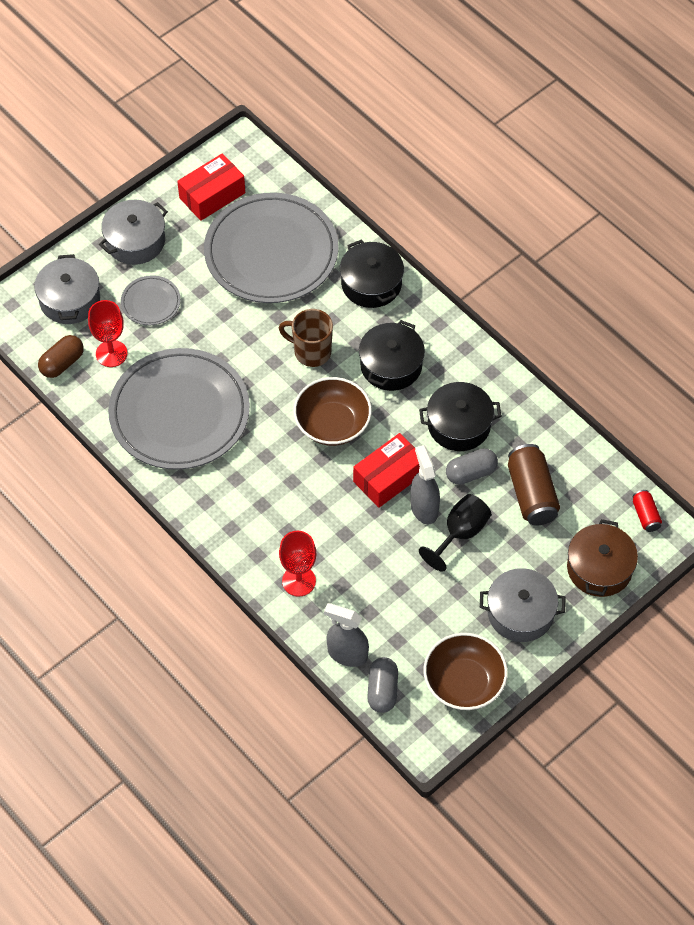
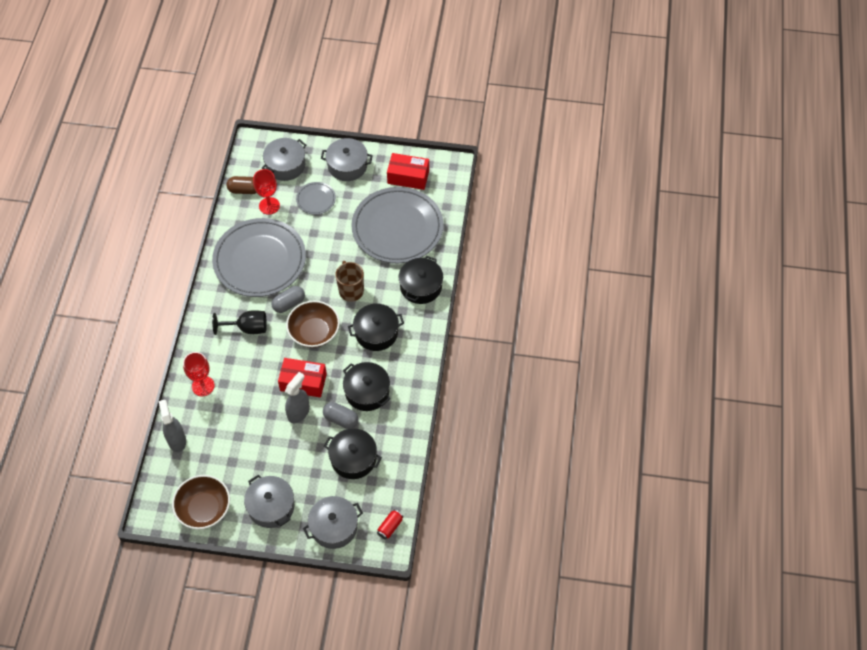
camera: 50 degrees right, 0 degrees up
grey capsule [367,657,398,713] -> grey capsule moved to [271,286,305,313]
black goblet [419,494,491,572] -> black goblet moved to [212,310,267,335]
brown can [508,444,560,526] -> black pot [324,428,382,479]
brown pot [567,519,638,597] -> grey pot [303,496,363,549]

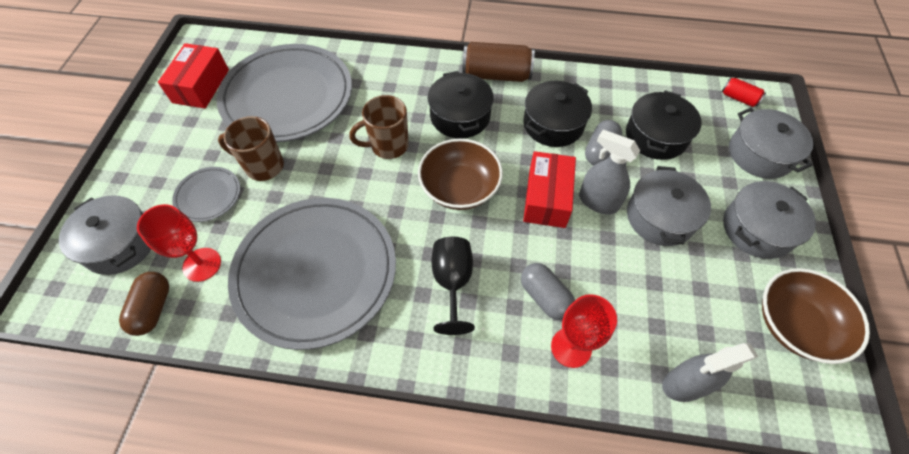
camera: 90 degrees left, 0 degrees up
grey capsule [271,286,305,313] -> grey capsule moved to [521,263,575,320]
grey pot [321,138,373,181] -> grey pot moved to [627,166,711,246]
black pot [399,256,443,304] -> none
none -> brown mug [218,116,284,181]
none -> brown can [462,42,535,82]

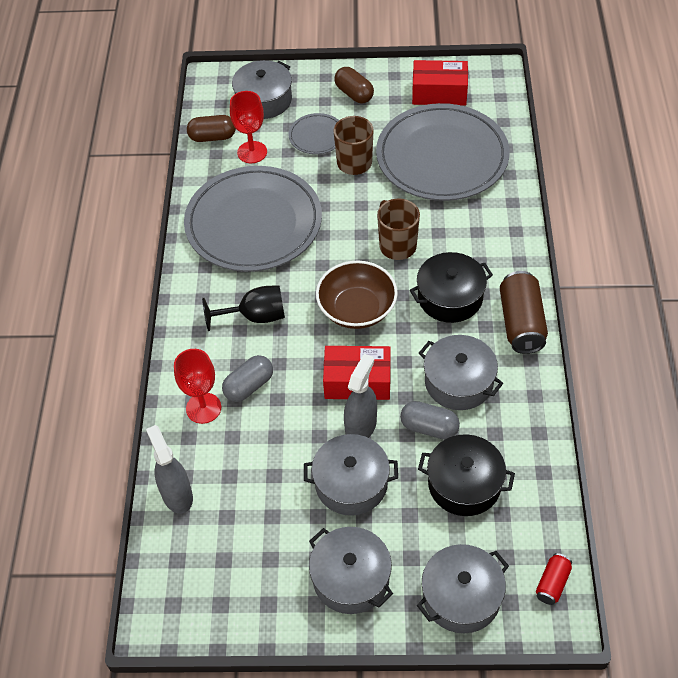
camera: 85 degrees right, 5 degrees down
black pot [524,81,592,147] -> grey pot [419,335,503,410]
brown bowl [762,268,870,364] -> none
none -> brown capsule [334,67,374,103]

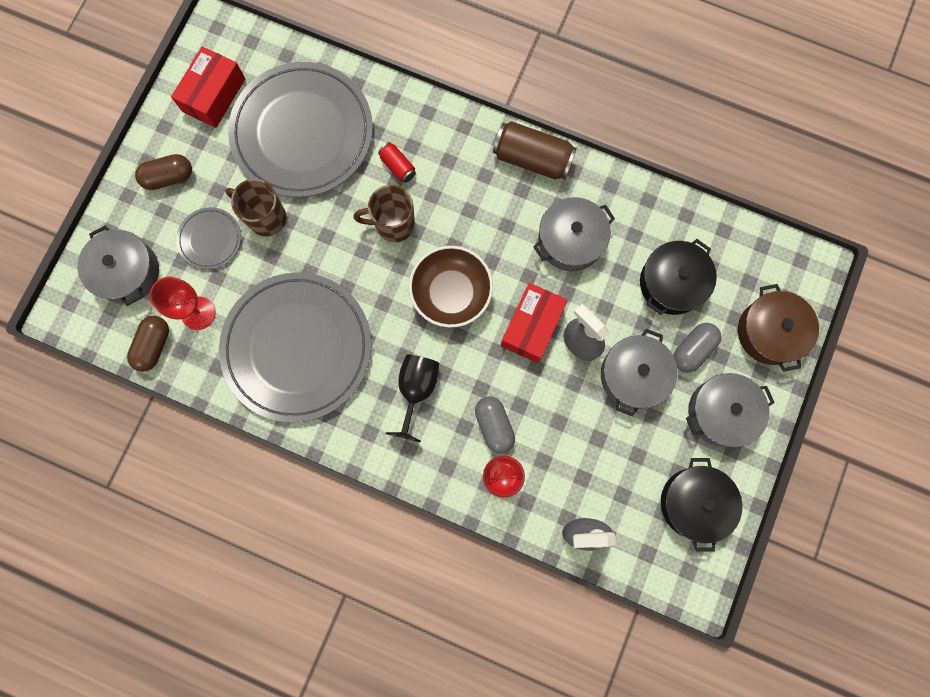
camera: 70 degrees left, 25 degrees up
grey capsule [400,401,460,439] -> grey capsule moved to [673,323,722,373]
black pot [410,252,493,323] -> black pot moved to [661,458,742,551]
grey pot [417,544,509,633] -> brown pot [738,284,819,372]
red can [536,553,572,605] -> red can moved to [378,142,416,183]

